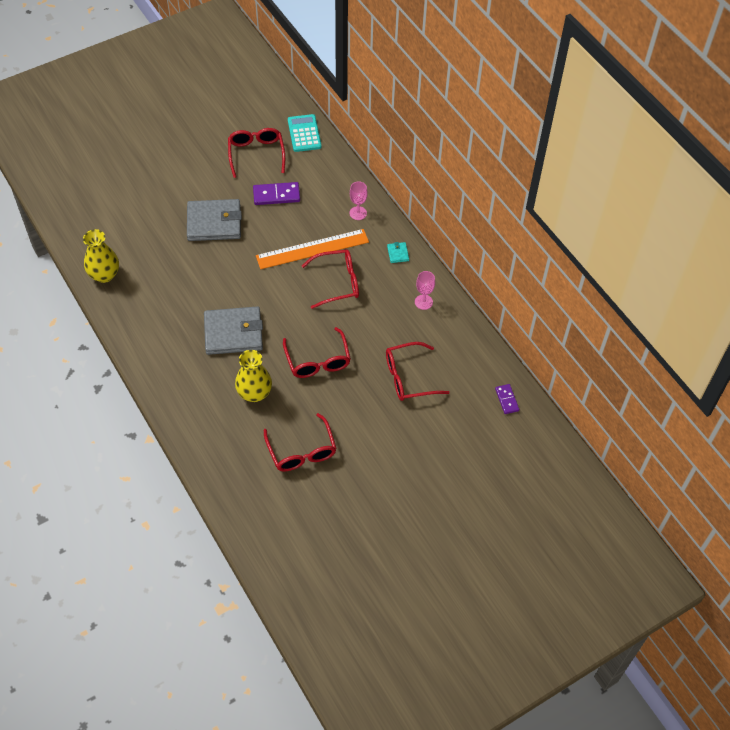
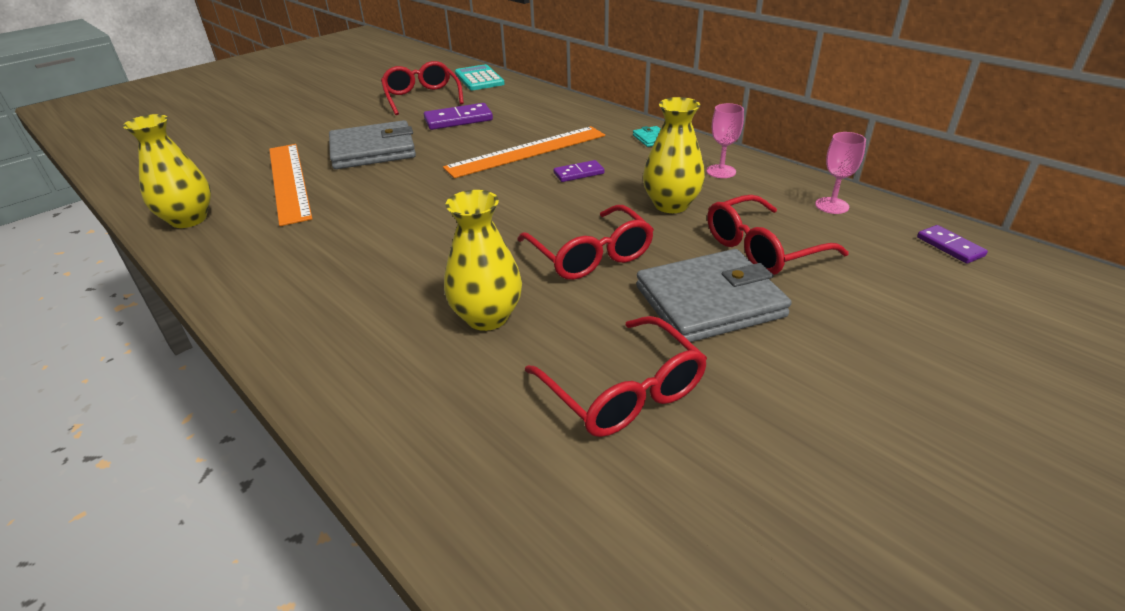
camera: 10 degrees left, 20 degrees down
grey wallet [204,306,263,355] -> grey wallet moved to [636,249,792,342]
red glasses [302,250,359,309] -> purple domino [554,160,604,182]
pink goblet [349,181,368,220] -> pink goblet moved to [815,132,866,214]
none -> orange ruler [269,144,313,226]
none -> yellow vase [643,97,705,213]

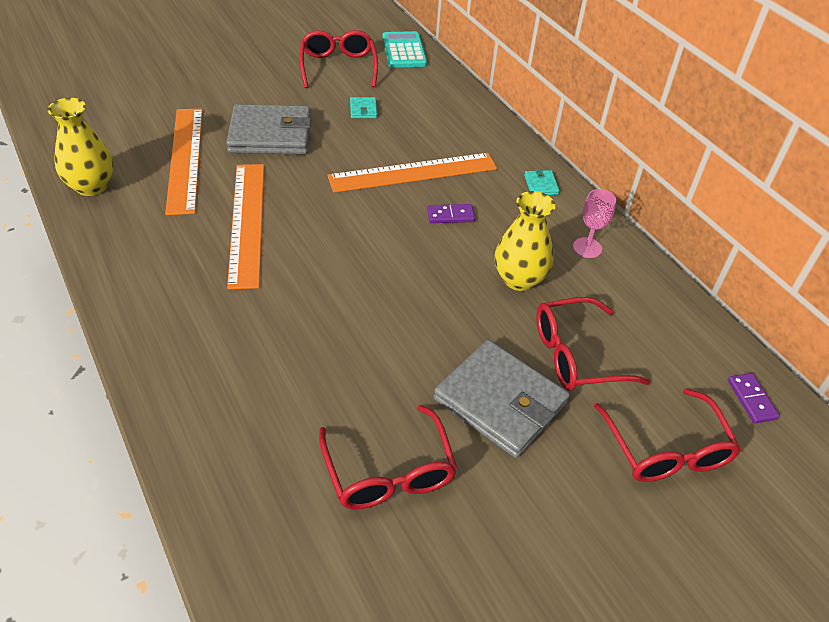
camera: 10 degrees right, 10 degrees up
purple domino [424,103,493,130] -> turquoise wallet [350,97,377,118]
yellow vase [444,190,522,331] -> none
red glasses [517,205,654,280] -> red glasses moved to [594,388,741,482]
grey wallet [636,249,792,342] -> grey wallet turned 45 degrees clockwise [433,340,570,458]
pink goblet [815,132,866,214] -> none
none -> orange ruler [227,164,264,289]

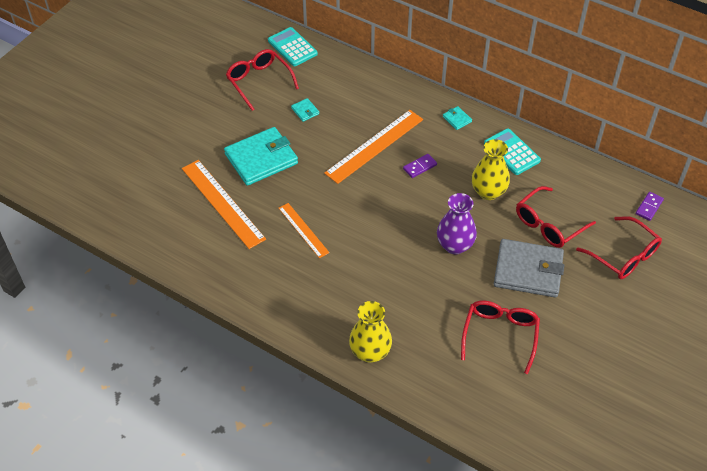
camera: 25 degrees left, 5 degrees up
yellow vase [48,98,114,196] -> yellow vase moved to [349,301,392,363]
grey wallet [226,104,311,155] -> turquoise wallet [224,127,298,186]
orange ruler [227,164,264,289] -> orange ruler [279,203,330,258], size x0.59
red glasses [319,405,457,510] -> red glasses turned 120 degrees counterclockwise [461,300,540,374]
pink goblet [573,189,616,258] -> turquoise calculator [484,129,541,175]
purple domino [728,373,780,424] -> purple domino turned 75 degrees clockwise [636,192,664,221]
none -> purple vase [437,193,477,254]

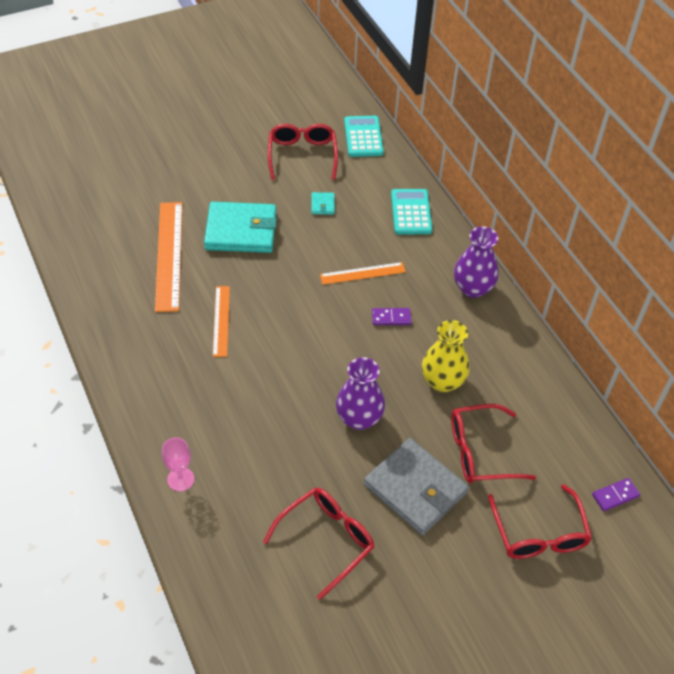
camera: 30 degrees right, 0 degrees up
orange ruler [324,110,423,184] -> orange ruler [320,262,406,285], size x0.59
yellow vase [349,301,392,363] -> pink goblet [162,437,194,491]
turquoise wallet [443,106,472,130] -> purple vase [454,226,498,298]
turquoise calculator [484,129,541,175] -> turquoise calculator moved to [391,189,432,234]

